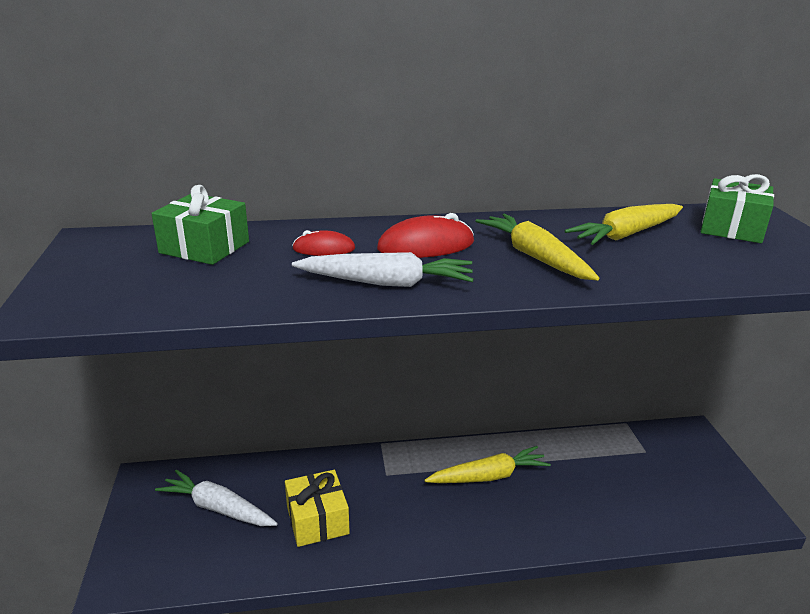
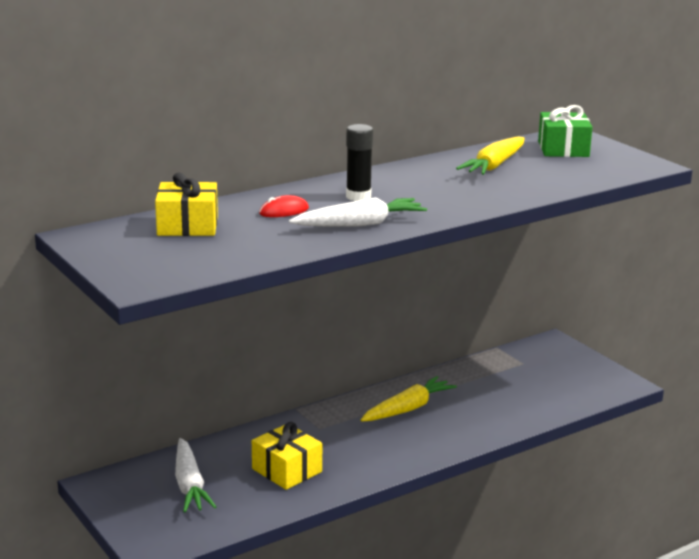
camera: 25 degrees left, 5 degrees down
green gift [151,185,249,265] -> yellow gift [155,173,218,236]
white carrot [155,469,278,526] -> white carrot turned 105 degrees counterclockwise [175,438,216,513]
red mouse [377,213,474,258] -> black glue stick [346,124,373,201]
yellow carrot [475,214,600,281] -> none

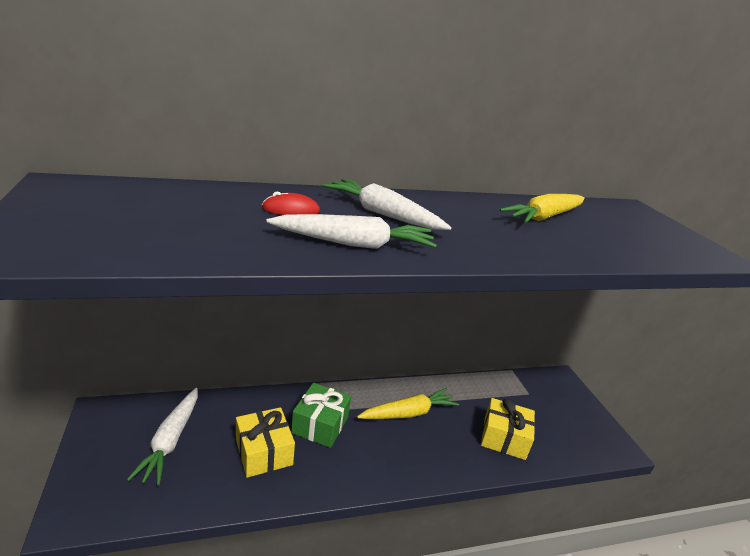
camera: 15 degrees right, 5 degrees up
yellow gift [155,173,218,236] -> yellow gift moved to [481,398,535,460]
black glue stick [346,124,373,201] -> white carrot [322,179,452,230]
green gift [538,105,592,157] -> green gift moved to [291,383,351,448]

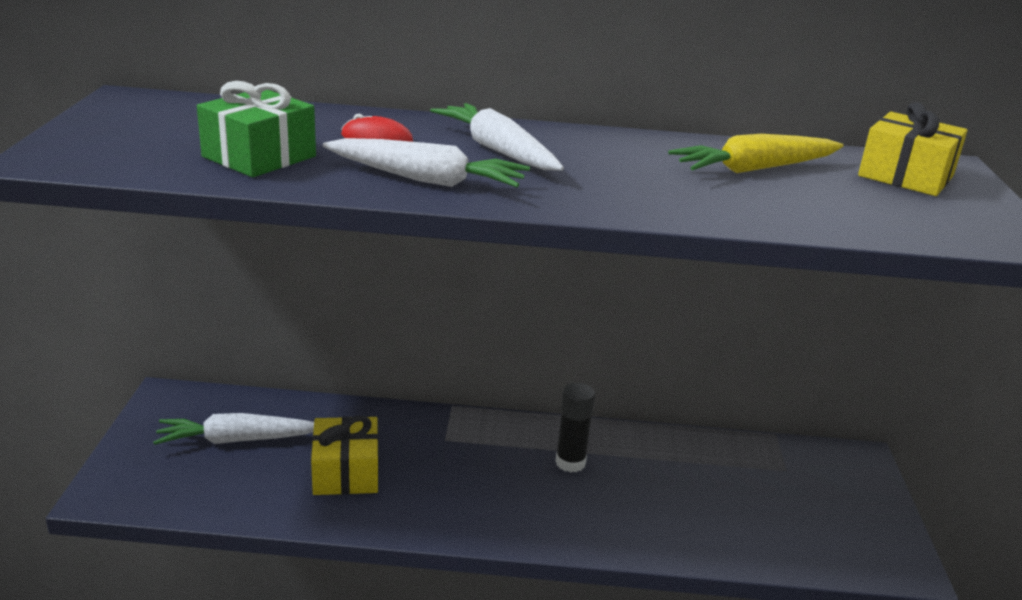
camera: 20 degrees right, 0 degrees up
white carrot [127,388,198,485] -> white carrot turned 60 degrees clockwise [153,413,314,445]
green gift [291,383,351,448] -> green gift moved to [197,81,316,177]
yellow carrot [357,388,459,419] -> black glue stick [555,383,595,473]
yellow gift [481,398,535,460] -> yellow gift moved to [858,102,968,196]

